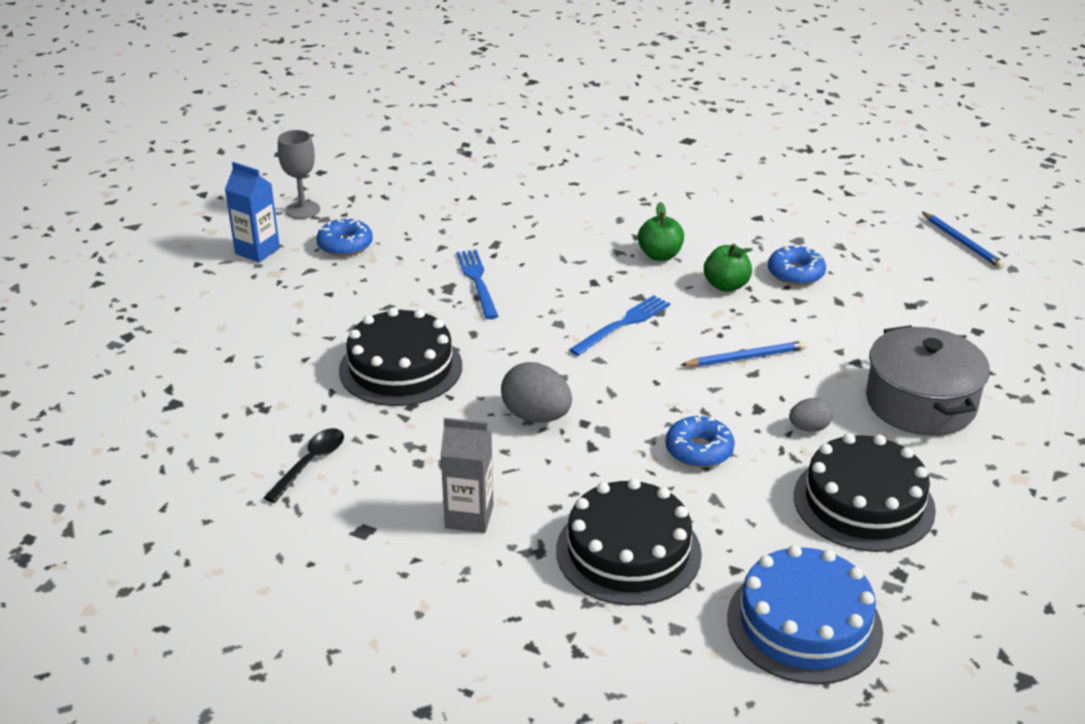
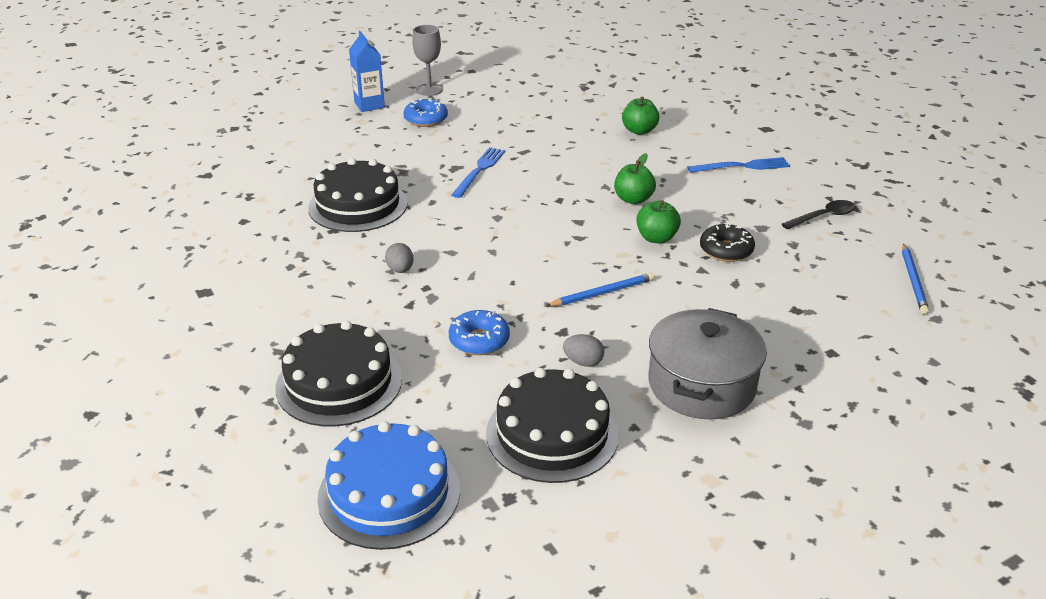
camera: 35 degrees right, 0 degrees up
black spoon [264,428,344,503] -> black spoon moved to [782,200,856,230]
grey carton [440,418,494,533] -> none
grey egg [501,362,572,423] -> grey egg [385,243,413,273], size x0.57
blue fork [569,295,670,356] -> blue fork moved to [687,157,790,173]
blue pencil [681,341,806,367] -> blue pencil turned 45 degrees counterclockwise [546,273,655,306]
blue donut [768,245,826,285] -> black donut [700,223,755,262]
none -> green apple [622,97,659,135]

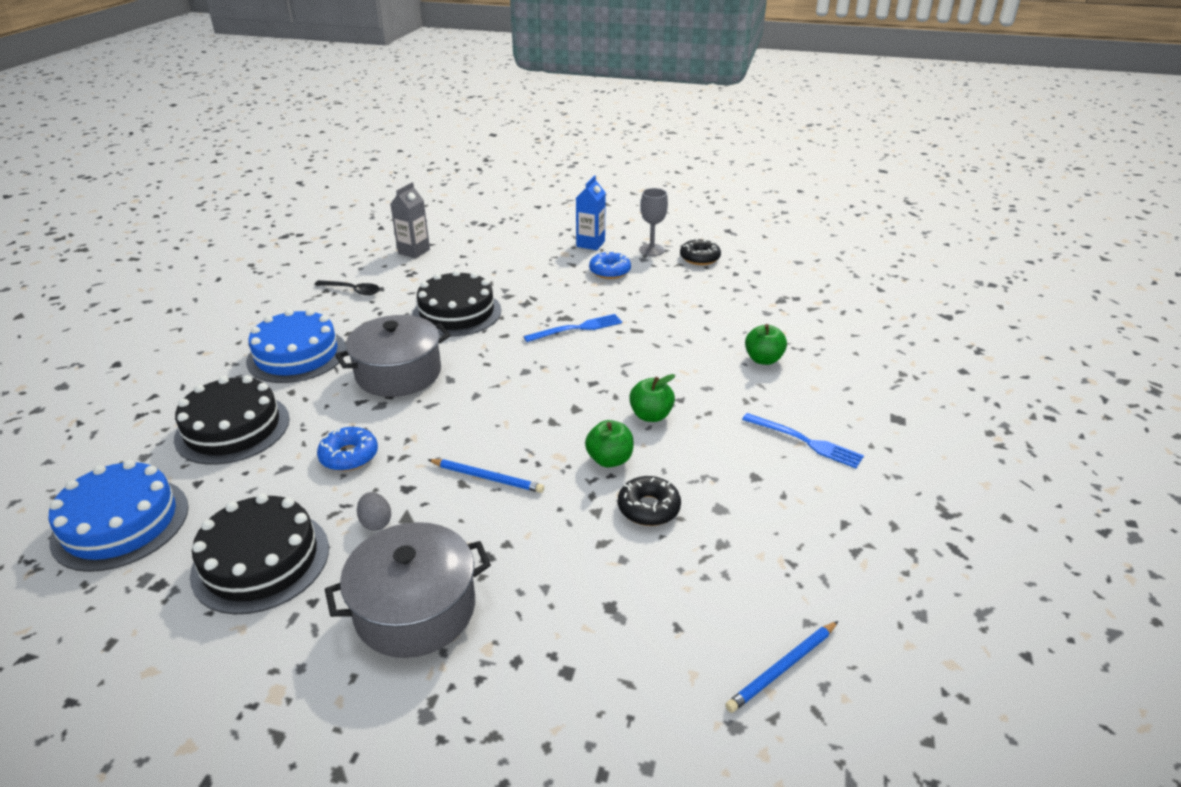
camera: 45 degrees right, 0 degrees up
grey egg [385,243,413,273] -> grey pot [335,315,451,397]
black spoon [782,200,856,230] -> black spoon moved to [315,280,380,295]
none -> blue cake [246,309,346,383]
none -> grey carton [390,182,430,258]
none -> black donut [680,239,721,265]

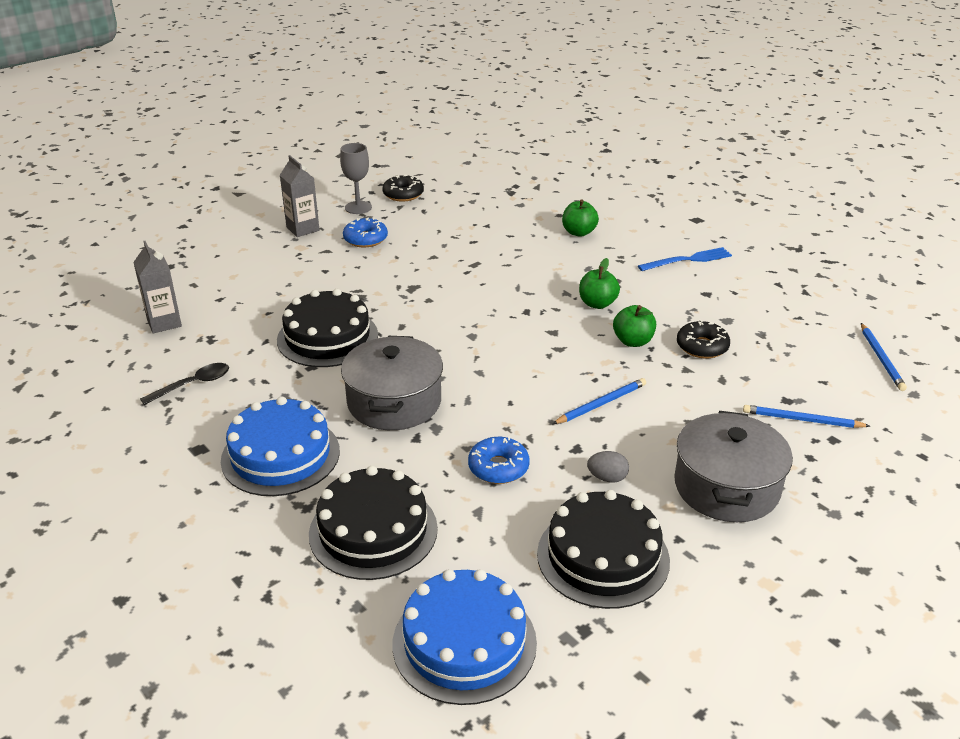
camera: 55 degrees left, 0 degrees up
blue fork [523,314,622,342] -> none
blue carton [576,175,606,250] -> grey carton [280,155,320,237]
none -> blue pencil [743,405,870,428]

